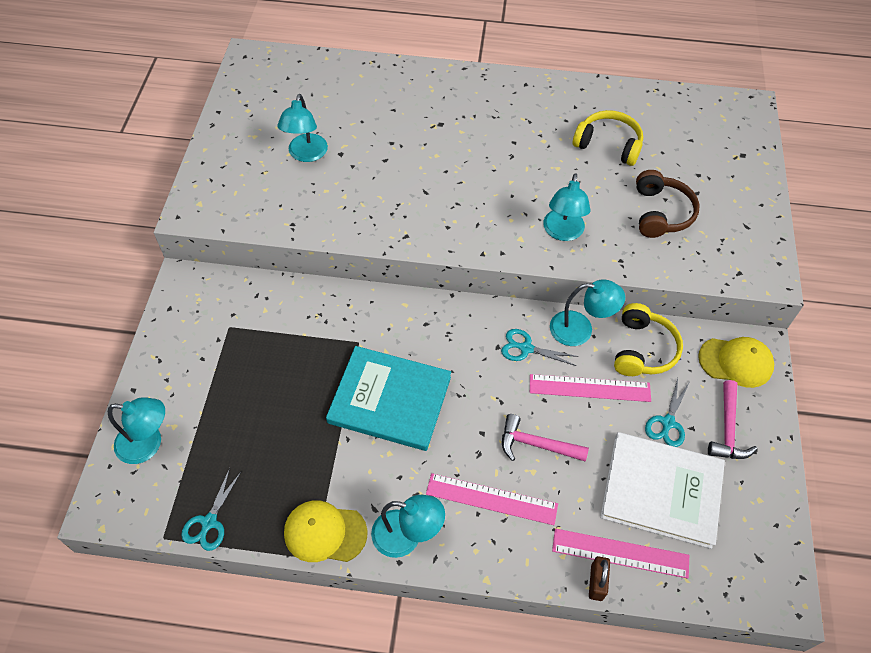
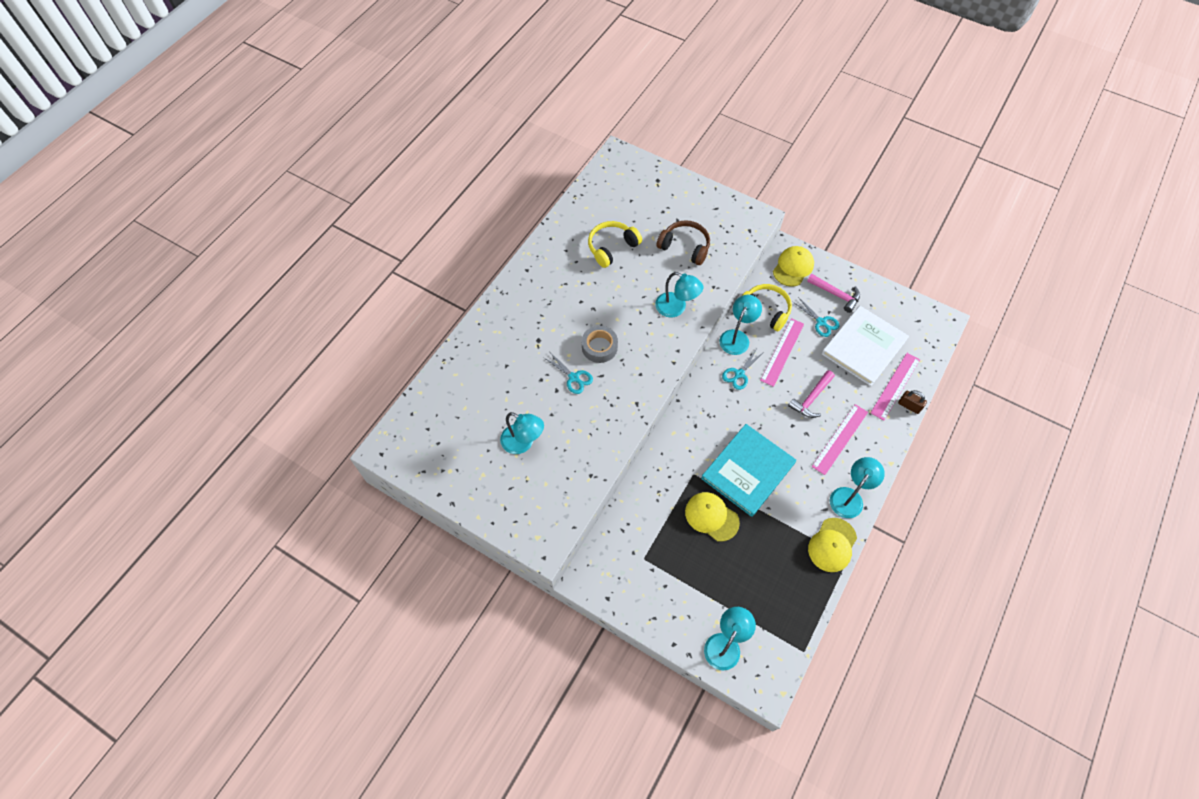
camera: 65 degrees left, 5 degrees up
turquoise scissors [181,468,242,551] -> turquoise scissors moved to [543,353,593,394]
none -> grey tape [582,326,618,363]
none -> yellow cap [685,492,740,542]

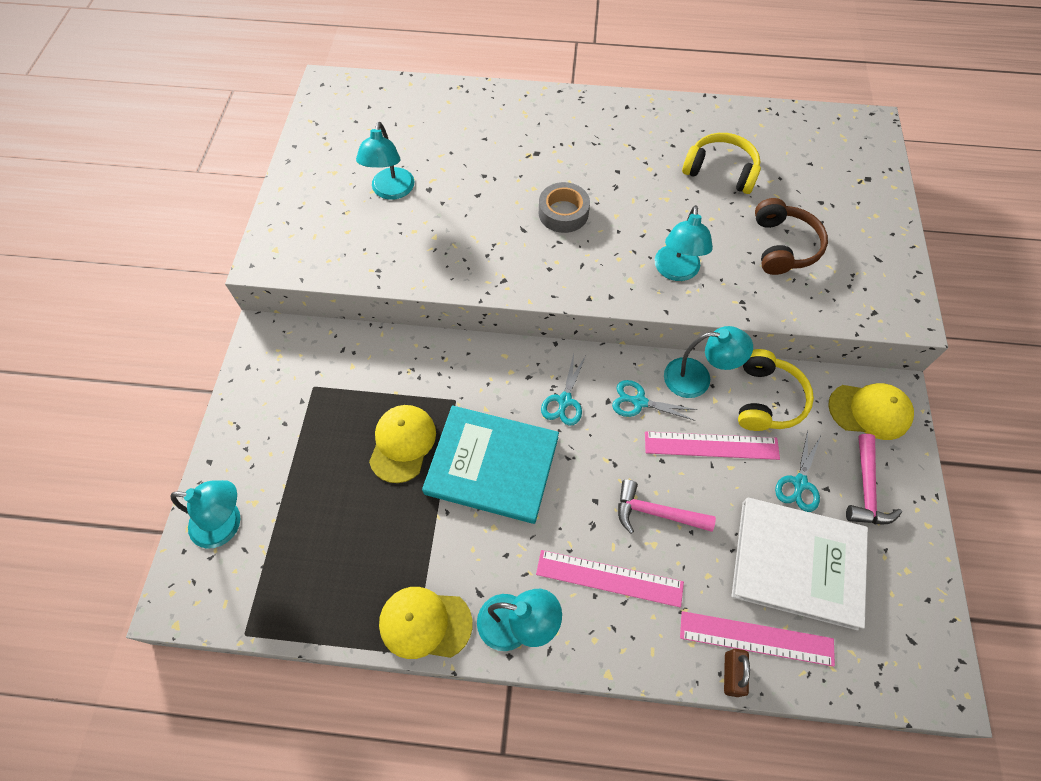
camera: 65 degrees right, 0 degrees up
turquoise scissors [543,353,593,394] -> turquoise scissors moved to [541,354,586,426]

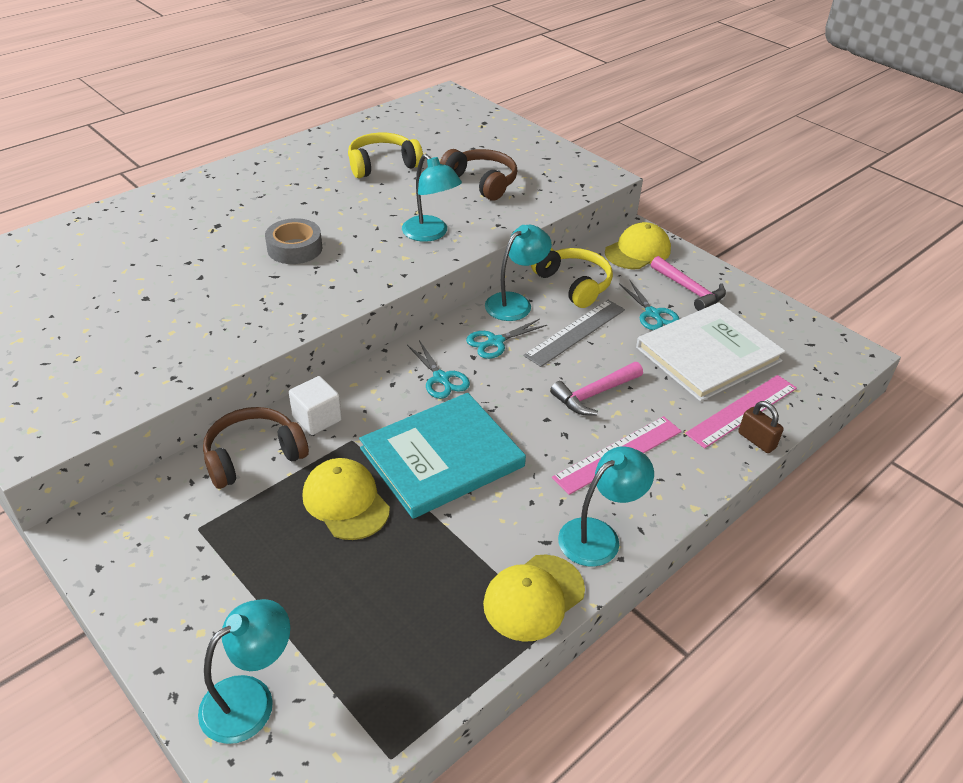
camera: 50 degrees left, 20 degrees down
turquoise lamp [356,122,414,200] -> none
pink ruler [645,431,780,460] -> grey ruler [523,300,625,367]
none -> brown headphones [203,407,309,489]
none -> white cube [289,376,342,435]

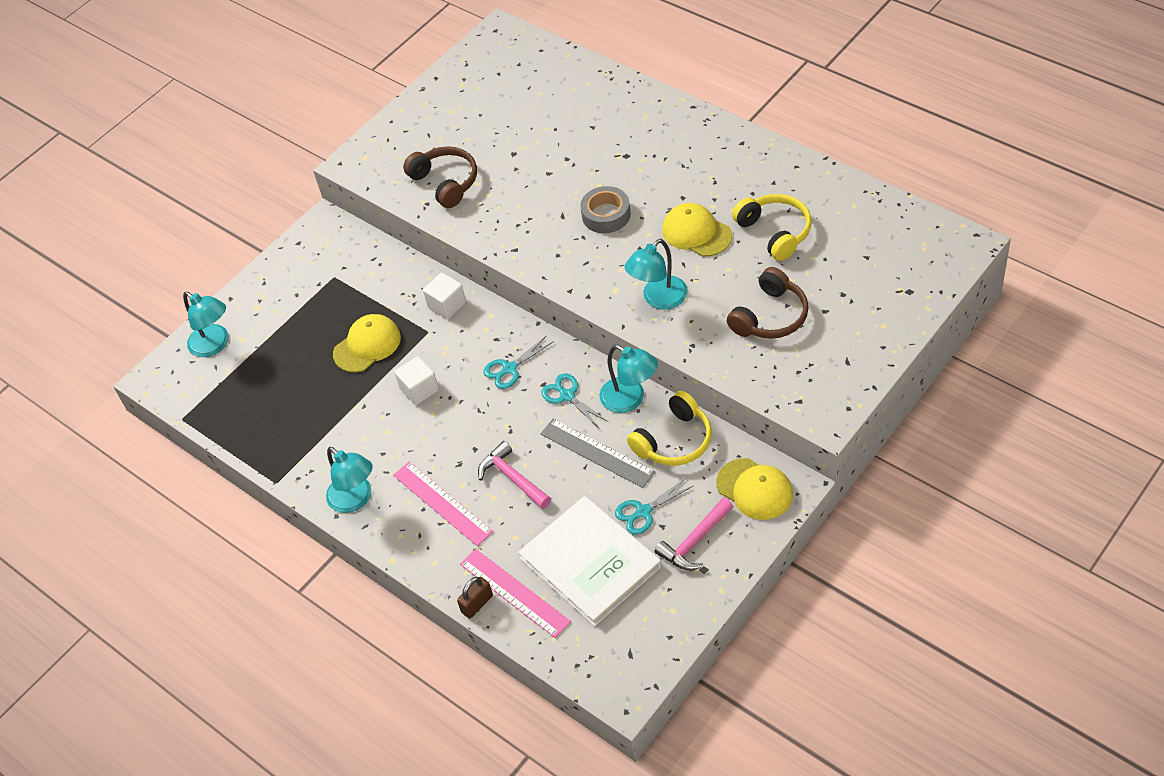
camera: 90 degrees right, 10 degrees up
brown headphones [203,407,309,489] -> brown headphones moved to [403,146,477,208]
turquoise book [359,393,526,519] -> white cube [394,356,439,405]
yellow cap [483,554,585,642] -> yellow cap moved to [662,203,732,257]

